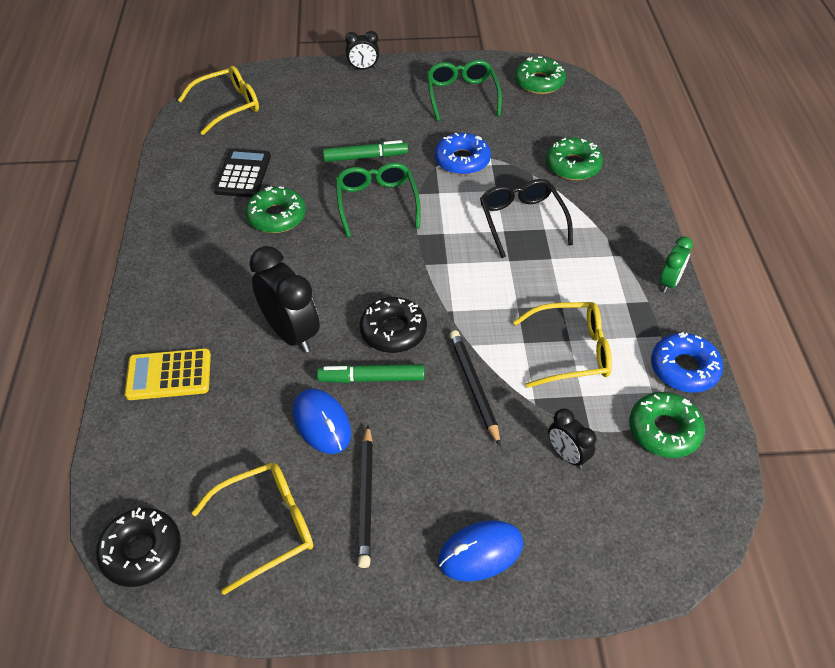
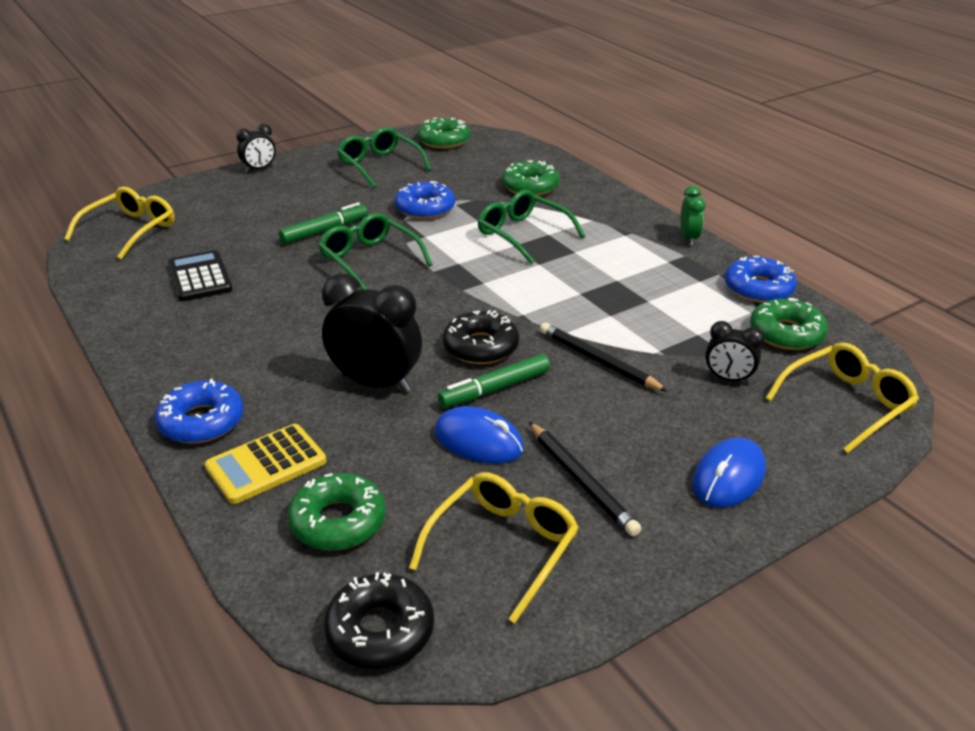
camera: 30 degrees left, 15 degrees down
green donut [245,186,306,233] -> green donut moved to [287,473,386,550]
black glasses [480,179,573,258] -> green glasses [478,190,585,264]
yellow glasses [513,302,612,388] -> yellow glasses moved to [766,342,919,453]
none -> blue donut [155,379,244,444]

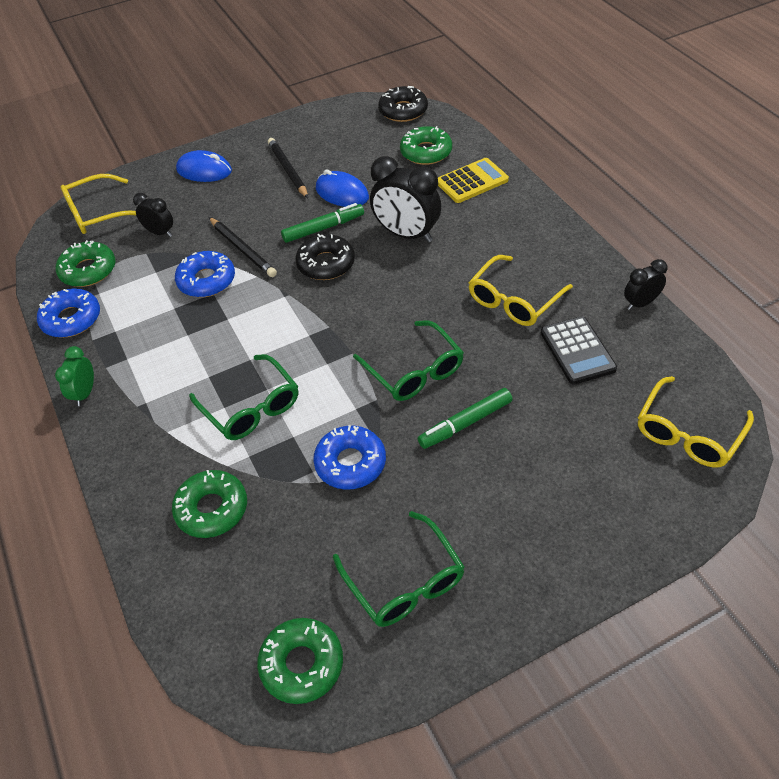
camera: 170 degrees left, 15 degrees up
blue donut [155,379,244,444] -> blue donut moved to [175,251,235,297]
black clock [236,124,276,173] -> black clock moved to [624,259,668,310]
yellow glasses [409,472,579,623] -> yellow glasses moved to [468,255,573,326]
blue mouse [692,437,766,508] -> blue mouse turned 60 degrees clockwise [176,150,232,182]

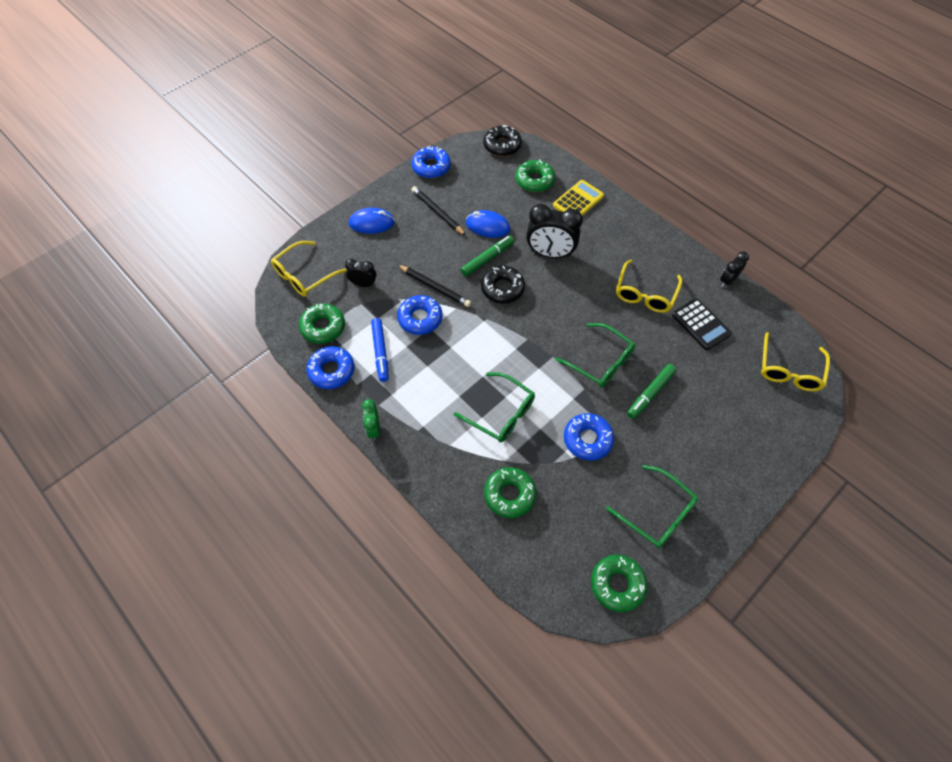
camera: 20 degrees left, 10 degrees up
none -> blue marker [371,318,389,382]
none -> blue donut [412,145,451,178]

